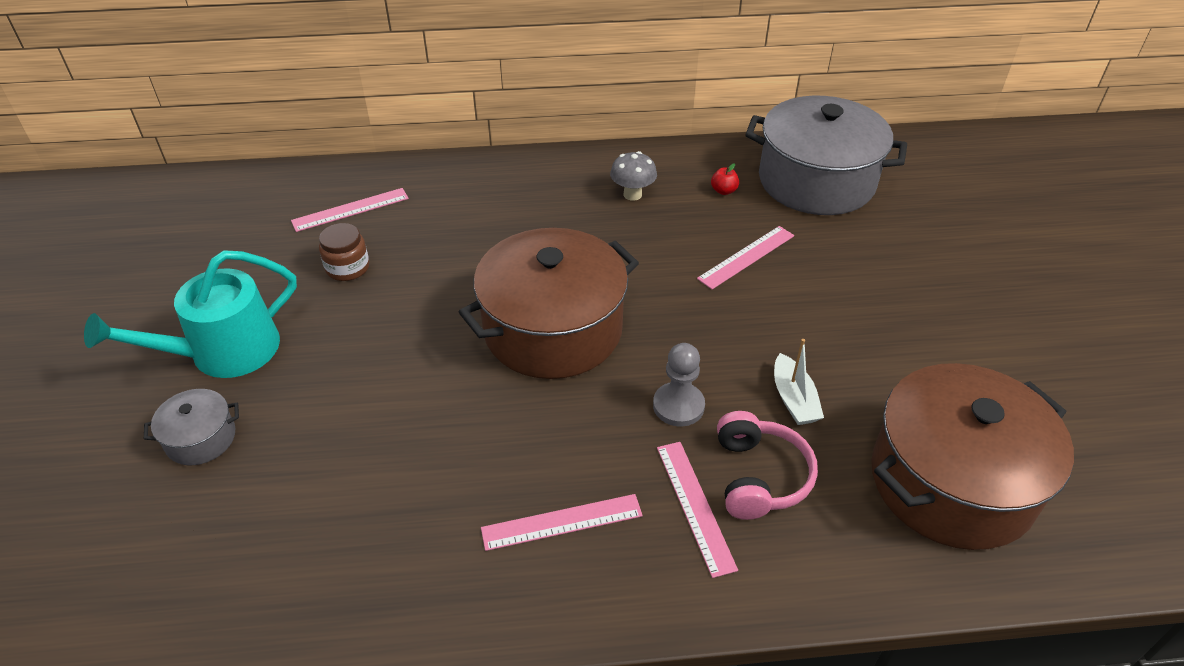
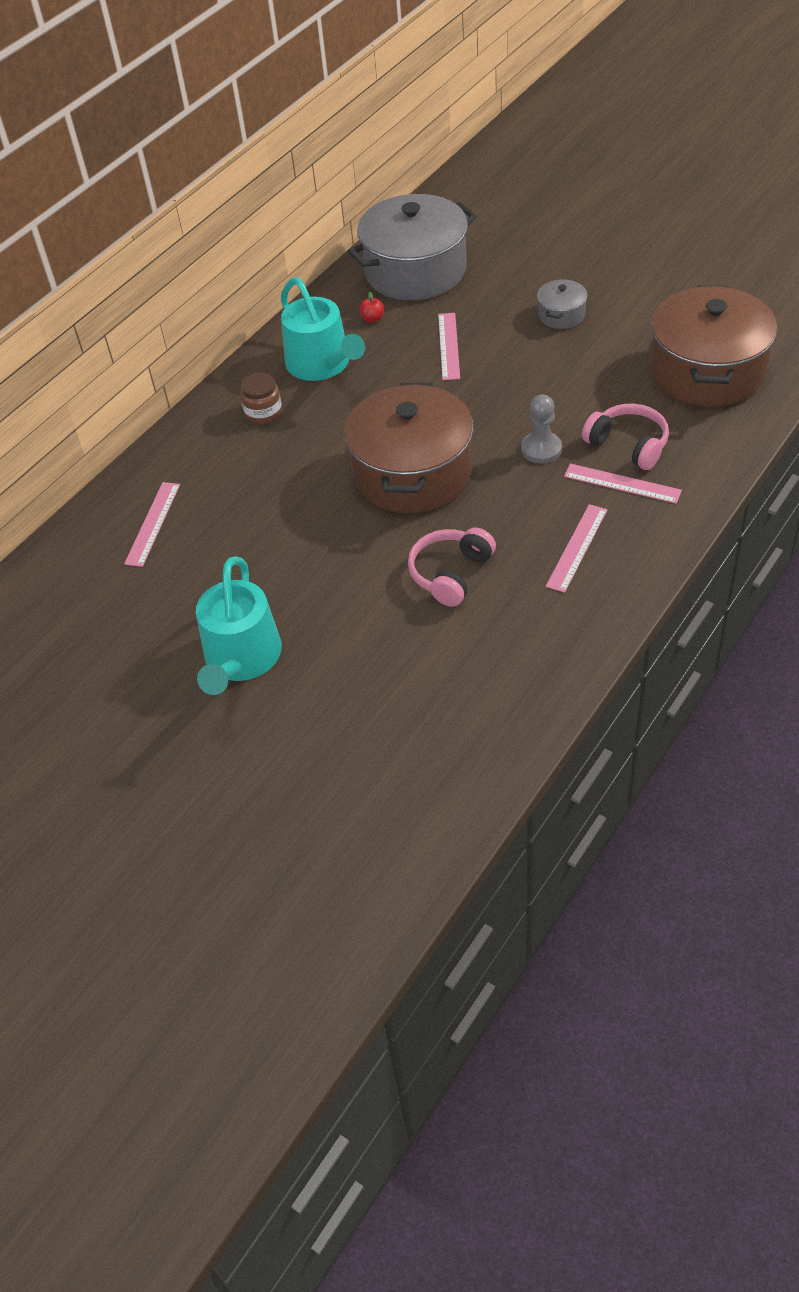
camera: 45 degrees left, 5 degrees up
grey pot [144,389,239,465] -> grey pot moved to [537,279,588,329]
brown jar [319,223,369,281] -> brown jar moved to [240,373,282,423]
grey mushroom [610,151,657,201] -> turquoise watering can [281,277,365,381]
white boat [774,339,824,425] -> none
none -> pink headphones [408,528,496,607]

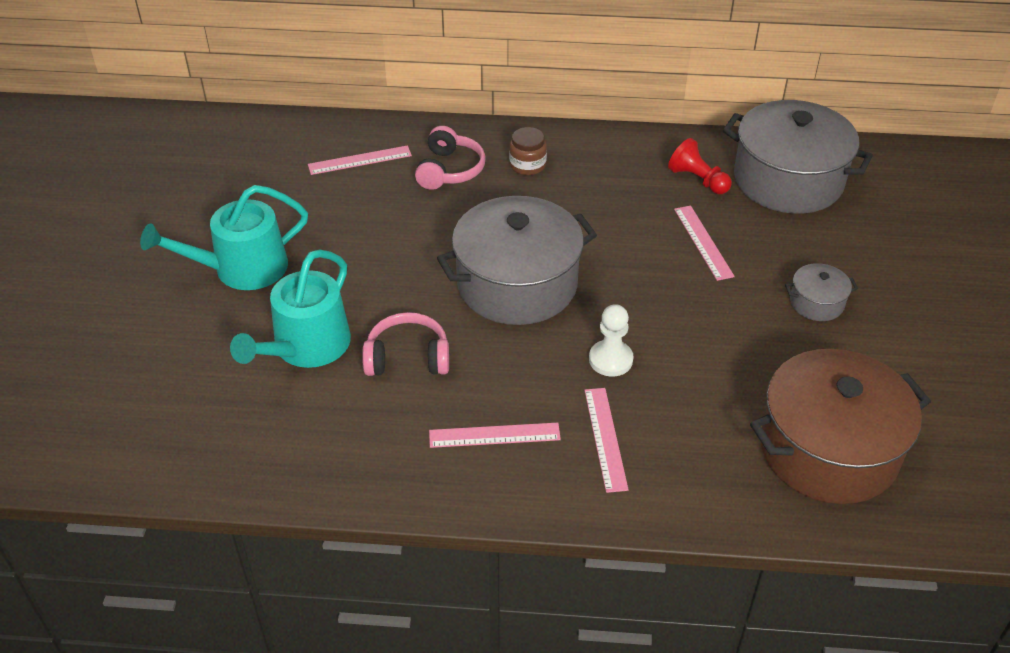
camera: 55 degrees right, 5 degrees down
turquoise watering can [281,277,365,381] -> turquoise watering can moved to [230,249,351,368]
brown pot [344,383,474,513] -> grey pot [437,196,597,325]
red apple [359,292,384,322] -> red pawn [668,138,732,194]
pink ruler [438,313,460,380] -> pink ruler turned 75 degrees counterclockwise [674,206,735,281]
grey pawn [521,395,562,463] -> white pawn [589,304,633,376]
pink headphones [582,404,669,470] -> pink headphones moved to [415,126,486,190]

